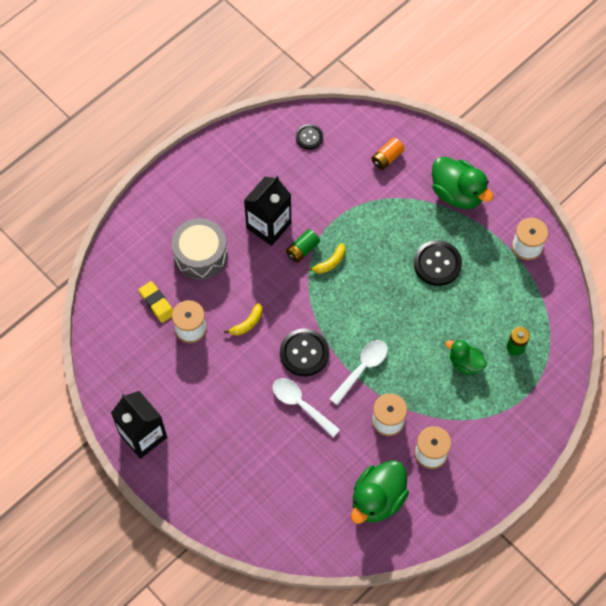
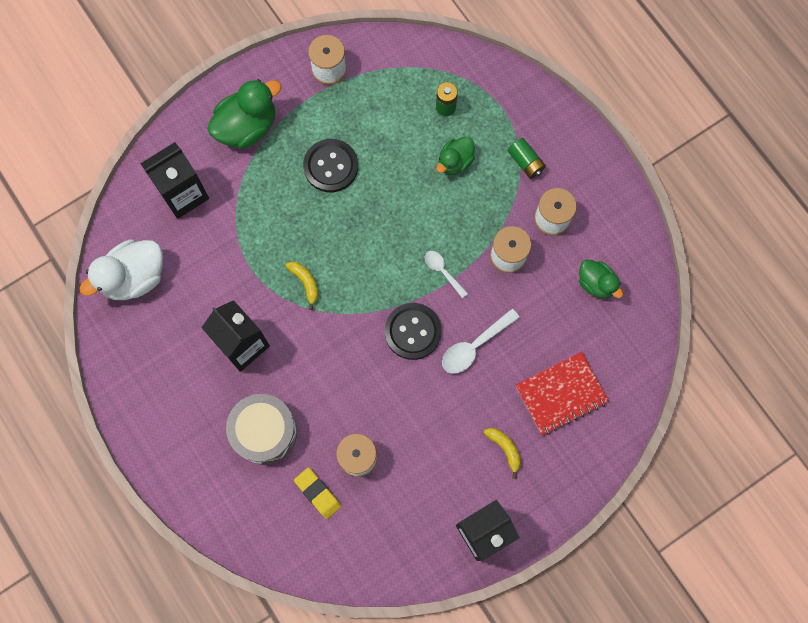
camera: 80 degrees left, 10 degrees up
yellow eraser [138,281,173,323] -> yellow eraser turned 75 degrees clockwise [294,467,341,519]
yellow banana [224,303,262,336] -> yellow banana moved to [484,428,521,479]
green battery [286,229,320,263] -> green battery moved to [508,138,546,179]
black button [296,124,323,150] -> white duck [79,239,163,300]
white spoon [329,340,388,405] -> white spoon [425,251,468,298], size x0.64
green duck [351,460,409,524] -> green duck [579,259,623,298], size x0.60
orange battery [371,138,405,170] -> black carton [140,142,209,219]
none -> red notebook [516,352,609,435]

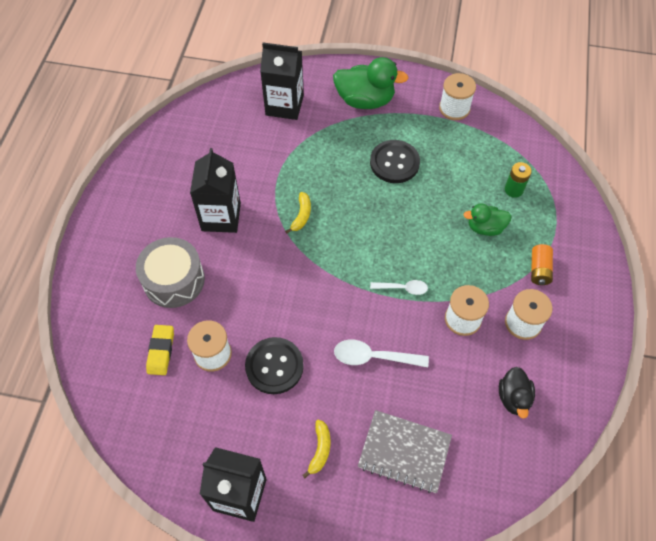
camera: 45 degrees right, 15 degrees down
white duck [79,239,163,300] -> none
black button [385,303,442,360] -> black button moved to [245,337,304,394]
white spoon [425,251,468,298] -> white spoon turned 90 degrees clockwise [370,280,428,295]
green battery [508,138,546,179] -> orange battery [531,244,553,285]
red notebook [516,352,609,435] -> grey notebook [358,410,452,493]
green duck [579,259,623,298] -> black duck [499,367,535,419]

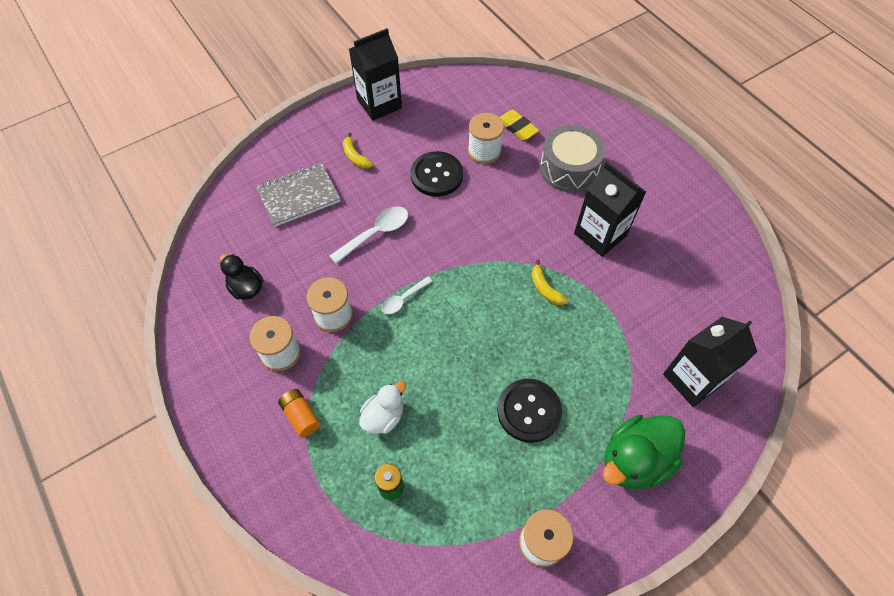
camera: 135 degrees right, 0 degrees up
green duck [464,203,512,236] -> white duck [359,382,406,434]

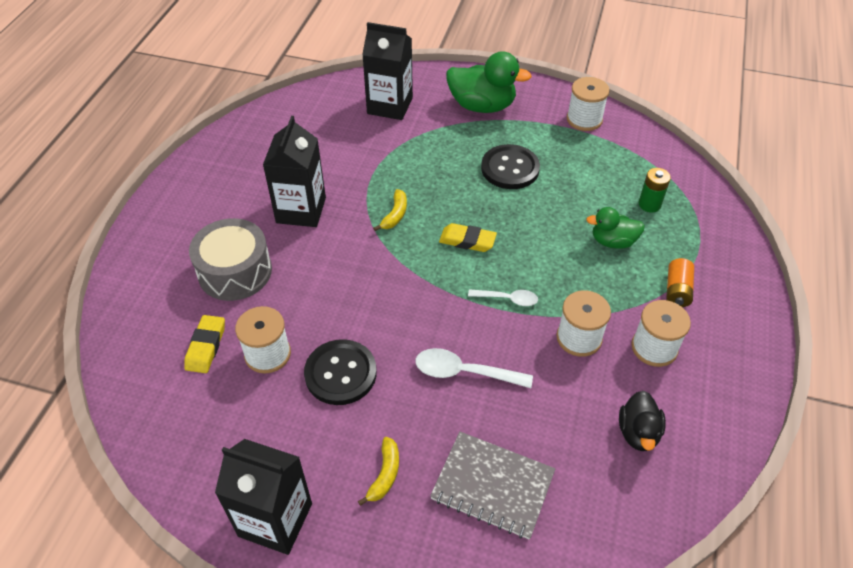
camera: 130 degrees left, 10 degrees down
white duck [359,382,406,434] -> green duck [586,207,645,249]
none -> yellow eraser [439,223,497,252]

